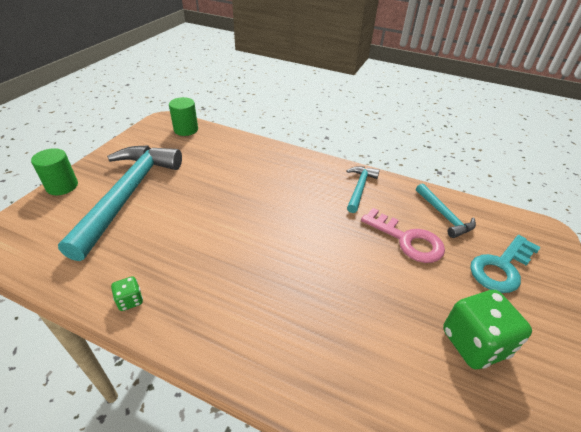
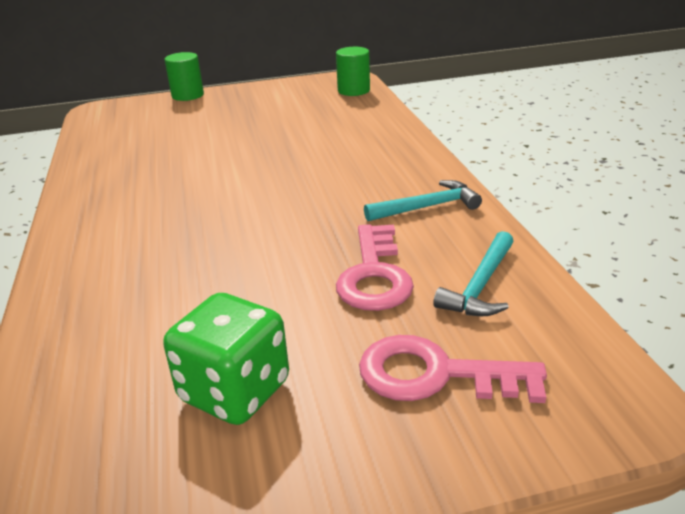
camera: 55 degrees right, 10 degrees down
turquoise hammer [58,145,182,261] -> none
green dice [111,276,143,311] -> none
turquoise key [470,235,541,293] -> pink key [359,335,547,403]

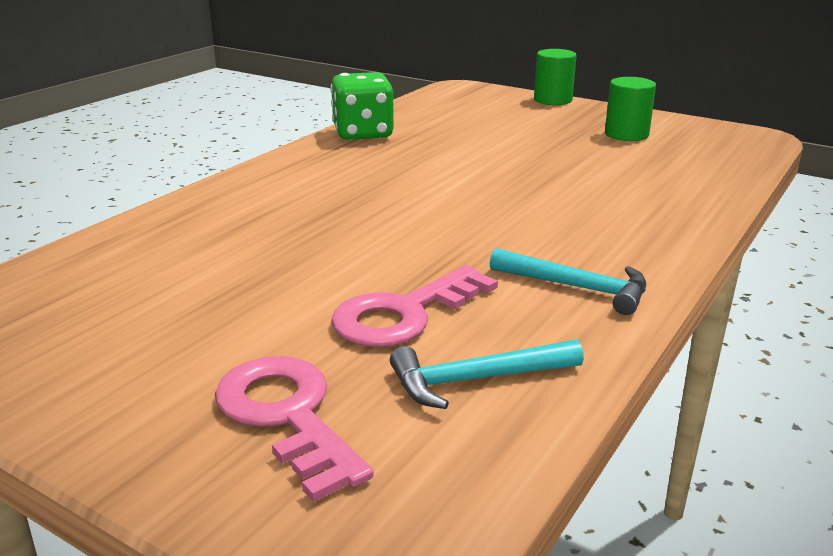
camera: 45 degrees right, 5 degrees down
green dice [163,293,289,425] -> green dice moved to [330,72,394,141]
green cylinder [336,47,370,96] -> green cylinder moved to [605,77,656,141]

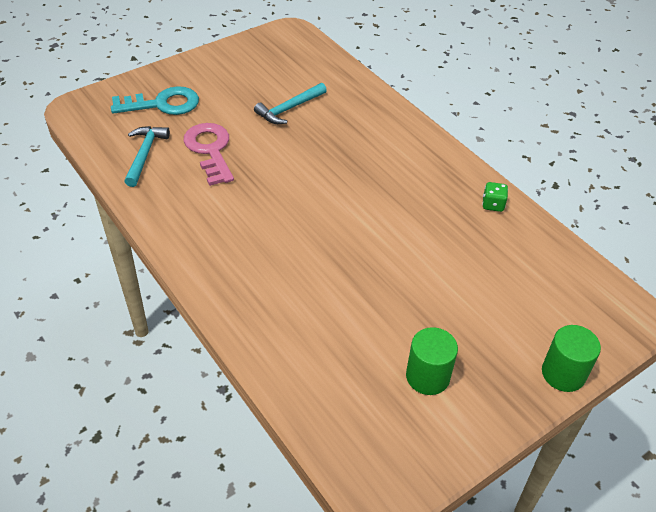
camera: 110 degrees right, 20 degrees up
pink key [215,356,374,502] -> turquoise key [111,86,199,115]
green dice [330,72,394,141] -> green dice [482,182,508,212], size x0.47
turquoise hammer [490,248,646,315] -> turquoise hammer moved to [254,83,327,124]

